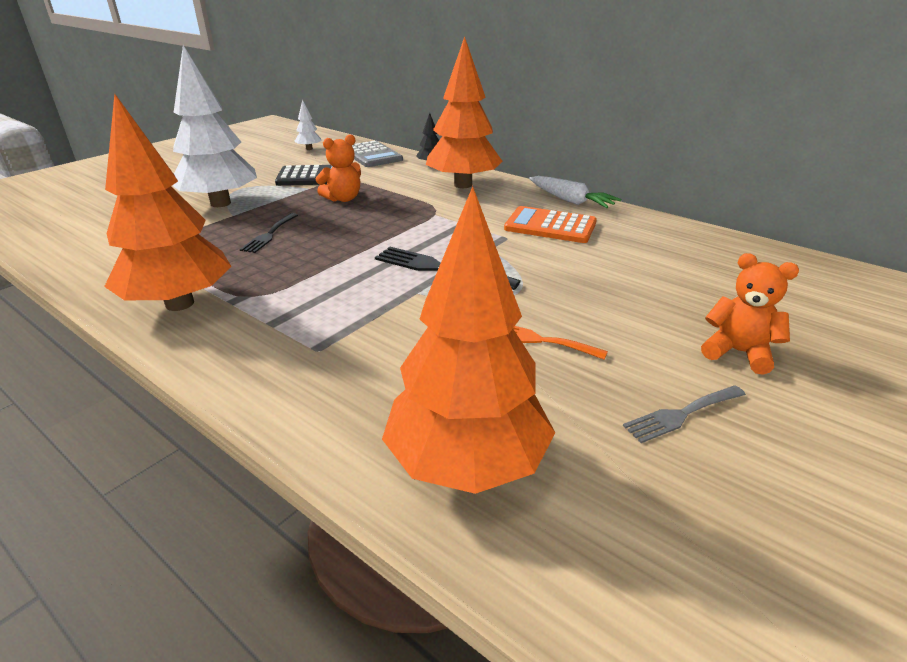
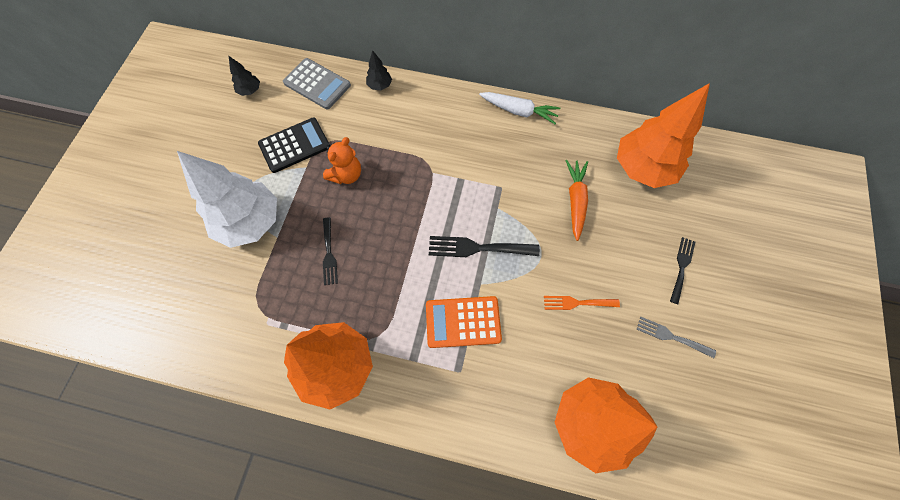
camera: 25 degrees left, 35 degrees up
white tree [294,99,322,150] -> black tree [228,55,260,96]
orange tree [426,36,502,188] -> orange tree moved to [617,83,710,188]
orange calculator [504,206,597,243] -> orange calculator moved to [426,296,502,348]
grey fork [623,385,746,443] -> grey fork turned 75 degrees clockwise [636,317,716,358]
orange teddy bear [701,253,799,375] -> black fork [670,237,695,304]
none -> orange carrot [565,160,588,241]

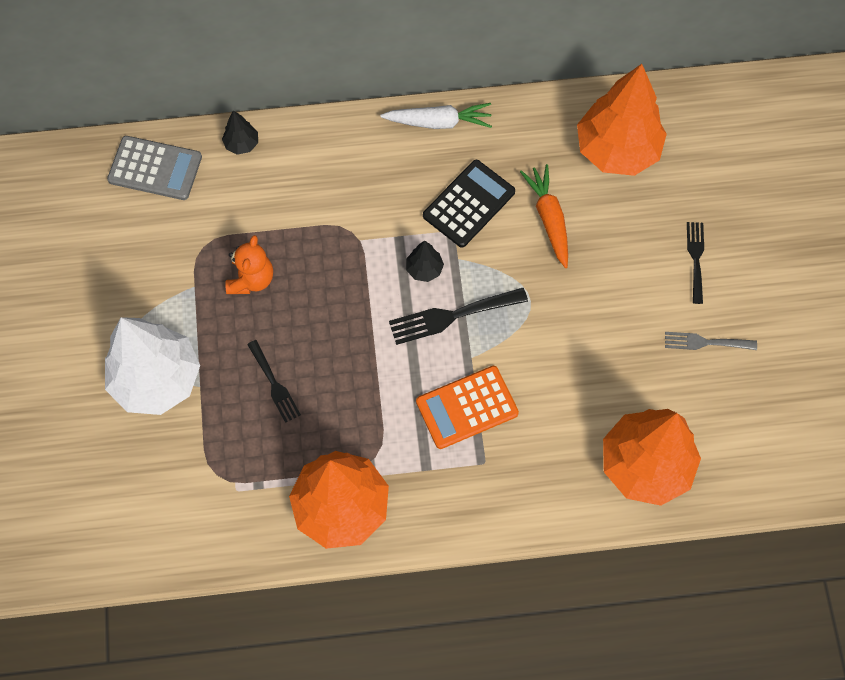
camera: 20 degrees left, 0 degrees up
black tree [228,55,260,96] -> black tree moved to [406,241,444,282]
black calculator [258,118,330,173] -> black calculator moved to [423,160,515,248]
orange fork [544,296,620,310] -> none

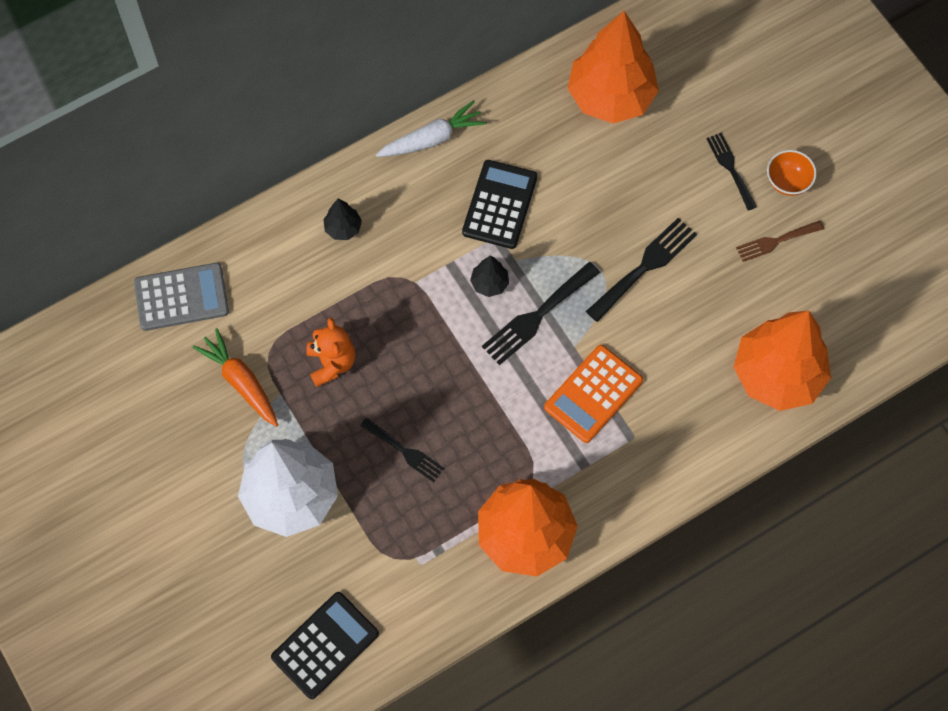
camera: 25 degrees left, 0 degrees up
black tree [222,111,258,155] -> black tree moved to [323,198,362,240]
orange carrot [520,164,568,268] -> orange carrot moved to [192,328,278,427]
grey fork [665,332,757,350] -> brown fork [736,220,824,262]
none -> black calculator [271,592,379,699]
none -> black fork [586,218,697,322]
none -> orange bowl [767,150,817,196]

